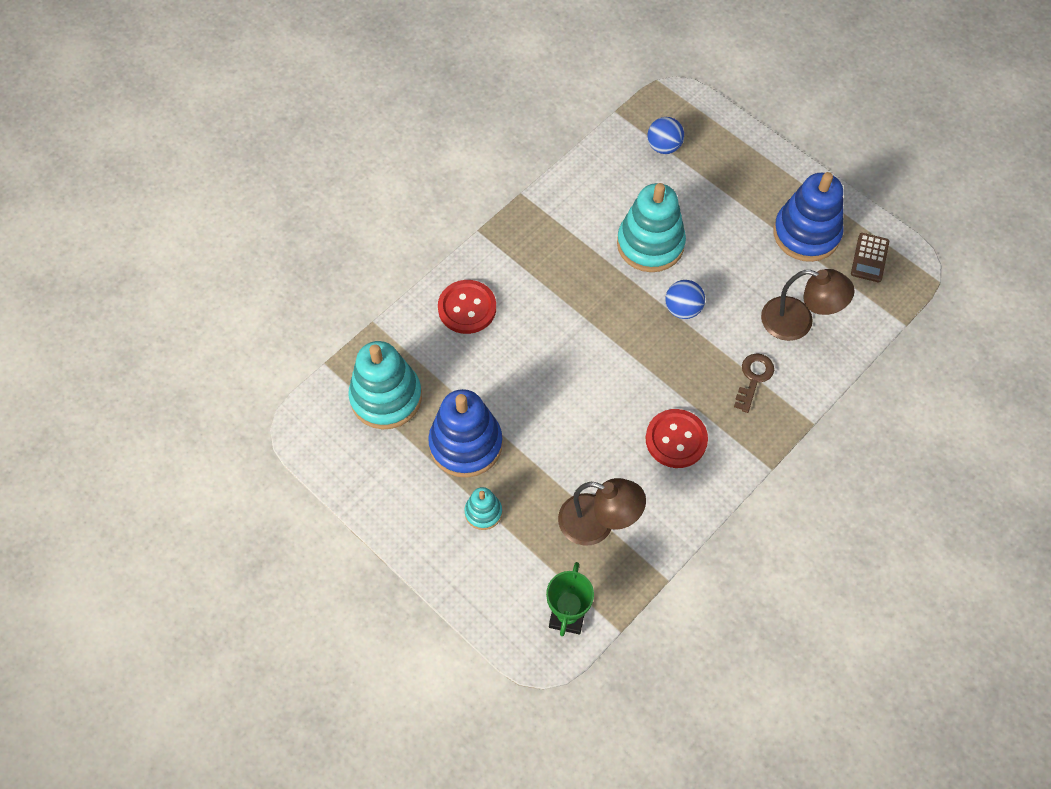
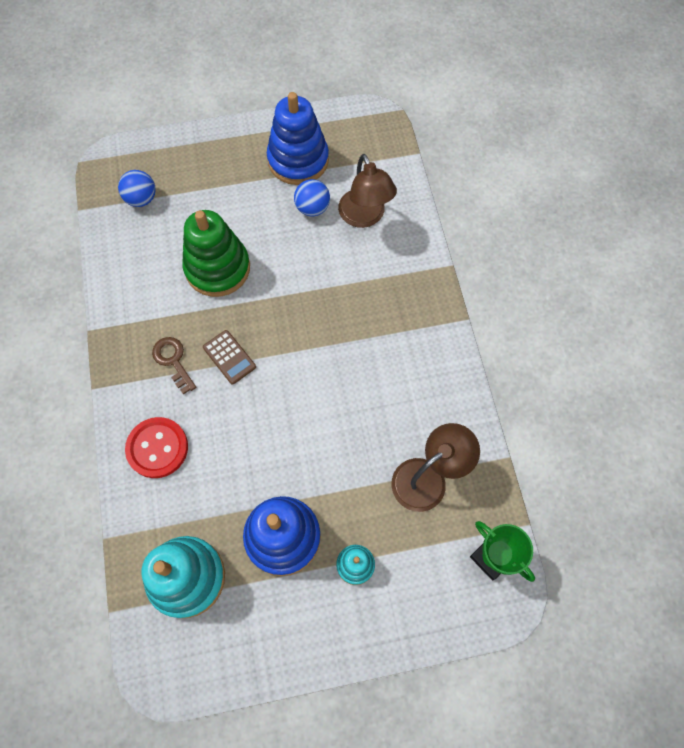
camera: 55 degrees left, 5 degrees up
turquoise stacking toy [617,183,686,272] -> green stacking toy [182,210,250,297]
red button [646,409,708,468] -> none
blue ball [666,280,705,319] -> blue ball moved to [294,179,330,216]
brown key [734,353,774,413] -> brown key moved to [152,337,196,394]
brown lamp [761,269,855,341] -> brown lamp turned 105 degrees clockwise [338,154,397,228]
brown calculator [851,233,889,282] -> brown calculator moved to [203,330,256,385]

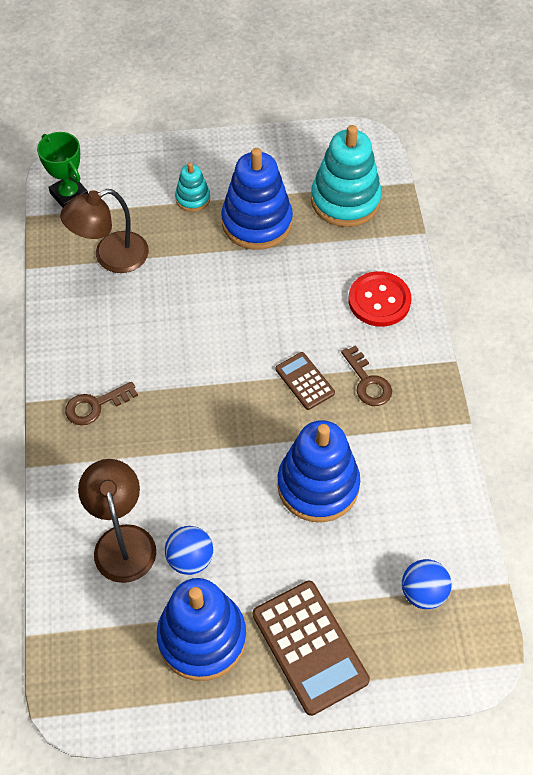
camera: 175 degrees left, 10 degrees down
green stacking toy [182,210,250,297] -> blue stacking toy [277,420,360,522]
none -> brown key [65,382,138,425]
none -> brown calculator [253,581,370,716]

